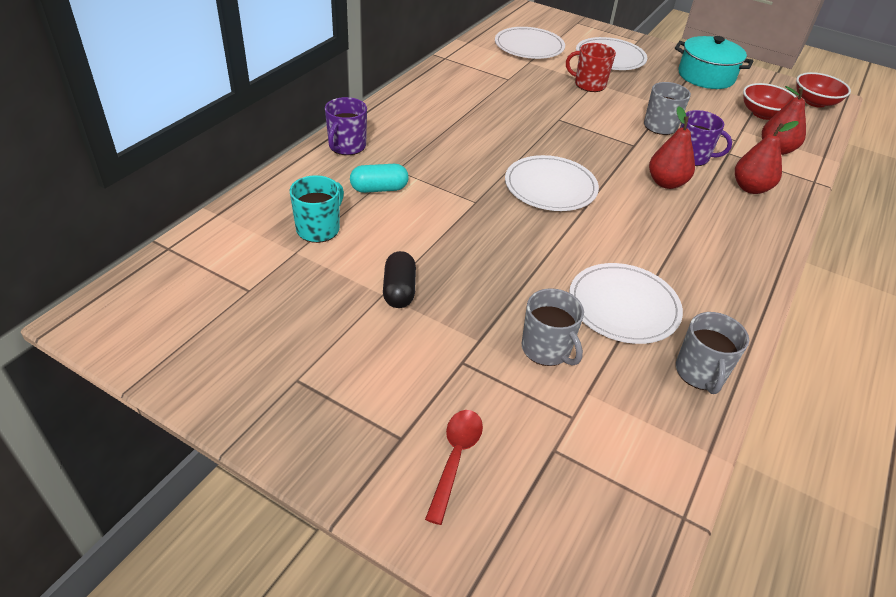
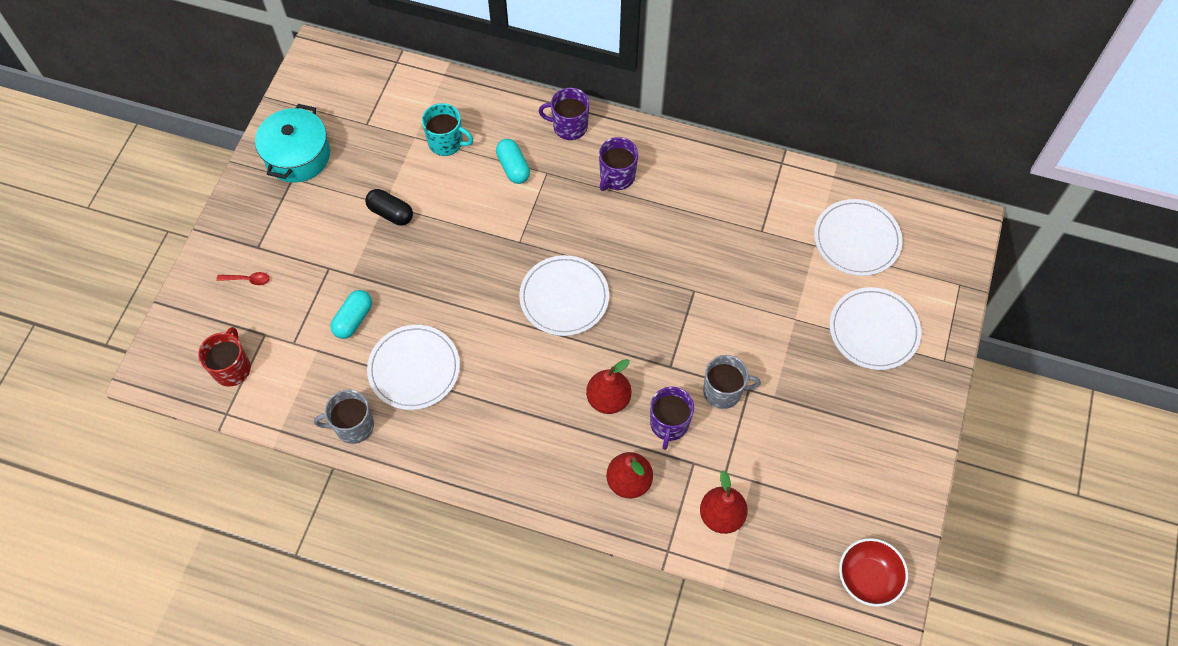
camera: 80 degrees right, 20 degrees up
black capsule [383,251,416,308] -> black capsule turned 45 degrees clockwise [365,189,413,226]
red spoon [425,410,483,525] -> red spoon [216,272,270,285], size x0.65
grey mug [522,288,584,366] -> turquoise capsule [330,290,372,339]
red mug [566,43,616,92] -> red mug moved to [198,327,251,387]
turquoise pot [675,36,754,89] -> turquoise pot moved to [255,104,330,183]
red bowl [743,83,796,120] -> none
none -> purple mug [599,137,638,191]

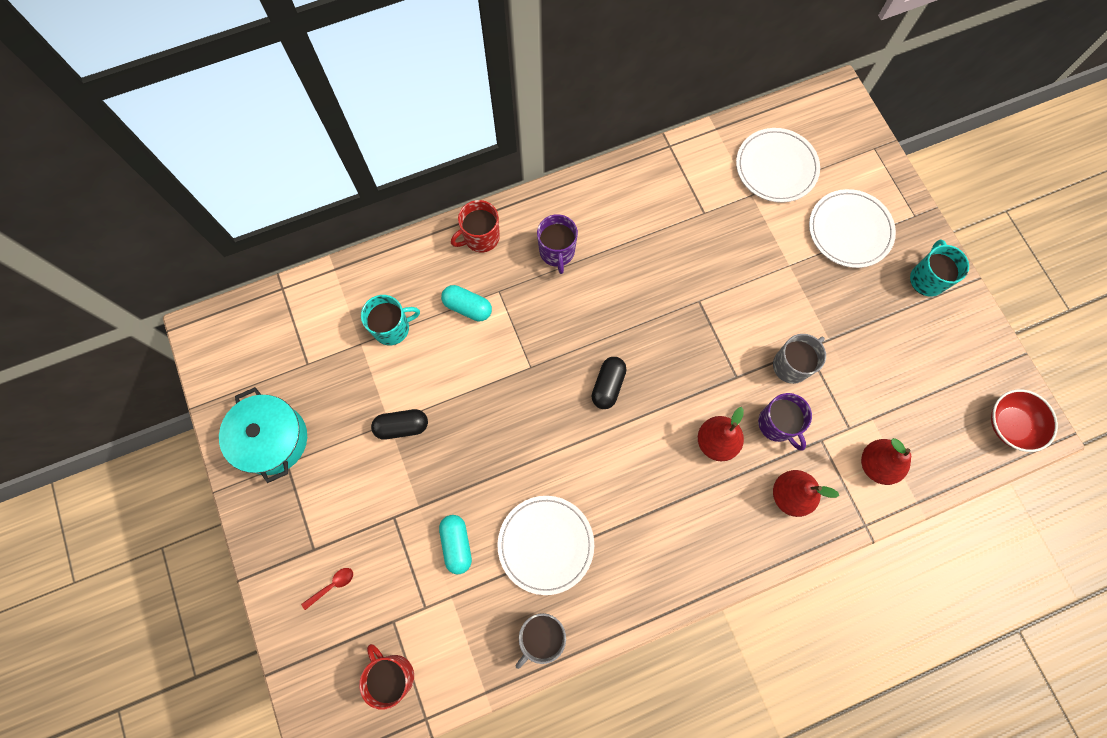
camera: 40 degrees left, 10 degrees up
white plate [519,255,609,336] -> black capsule [592,357,627,409]
purple mug [539,88,589,140] -> red mug [451,200,500,252]
none -> turquoise mug [910,240,969,296]

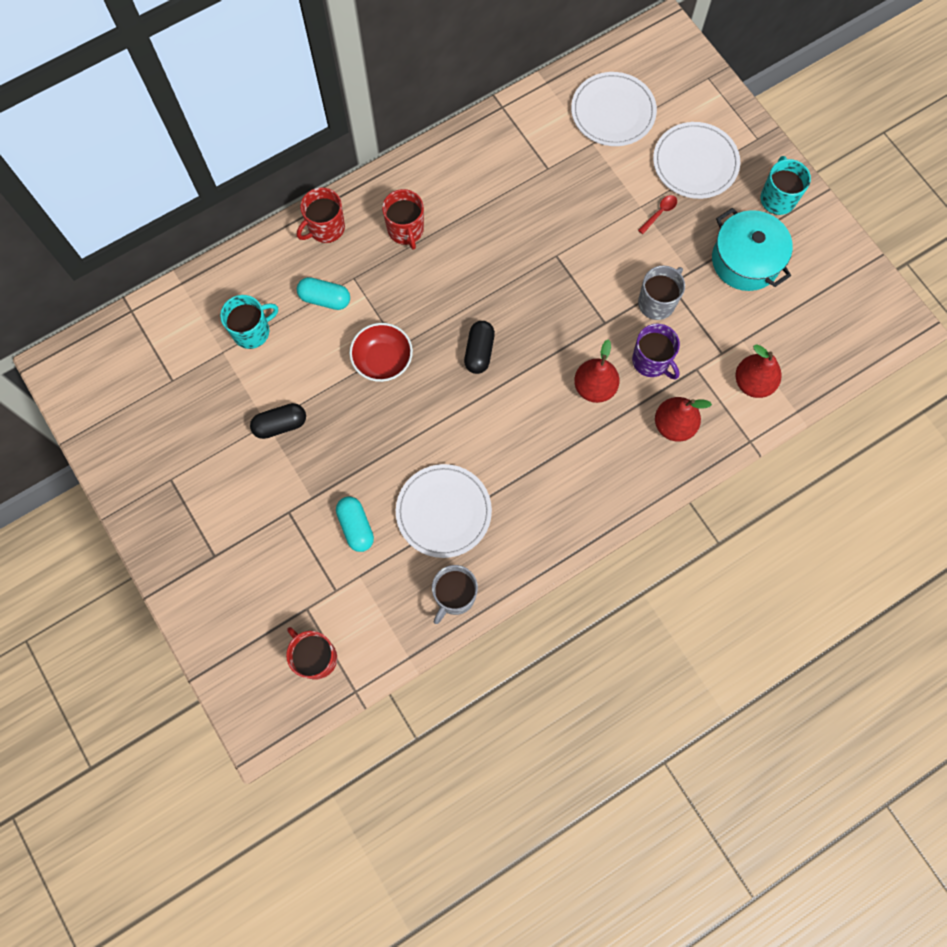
camera: 10 degrees left, 0 degrees up
turquoise pot [219,387,307,483] -> turquoise pot moved to [712,208,793,291]
red spoon [301,568,353,610] -> red spoon moved to [638,195,677,234]
purple mug [537,214,578,274] -> red mug [382,189,424,250]
red bowl [991,389,1058,452] -> red bowl moved to [349,323,413,382]

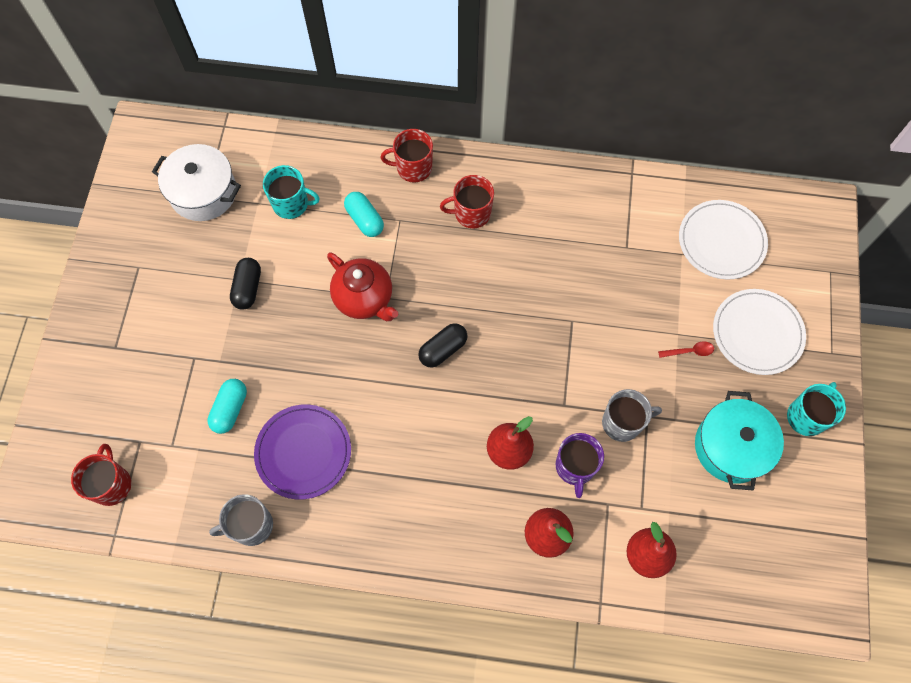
camera: 40 degrees right, 5 degrees down
black capsule [250,403,306,439] -> black capsule turned 75 degrees clockwise [230,258,261,310]
red bowl [349,323,413,382] -> red teapot [327,252,398,321]
red mug [382,189,424,250] -> red mug turned 60 degrees clockwise [440,175,494,228]
white plate [396,464,492,558] -> purple plate [254,404,351,500]
none -> white pot [152,144,241,221]

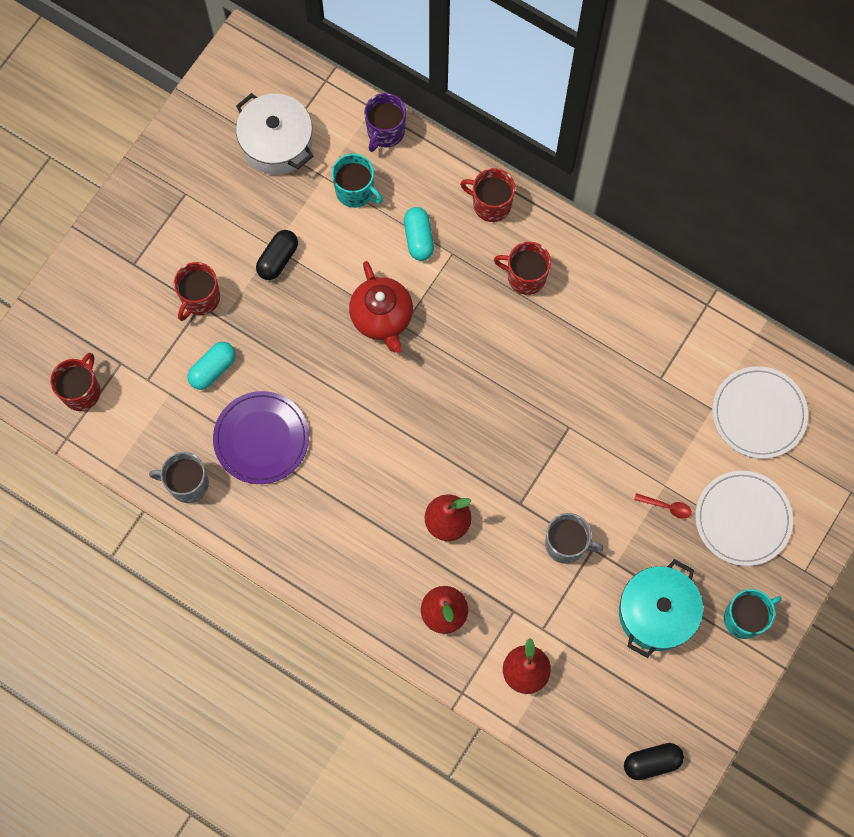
camera: 25 degrees right, 5 degrees up
black capsule [418,323,468,368] -> black capsule moved to [624,743,684,780]
purple mug [556,433,604,498] -> purple mug moved to [364,93,406,152]
none -> red mug [174,262,220,321]

